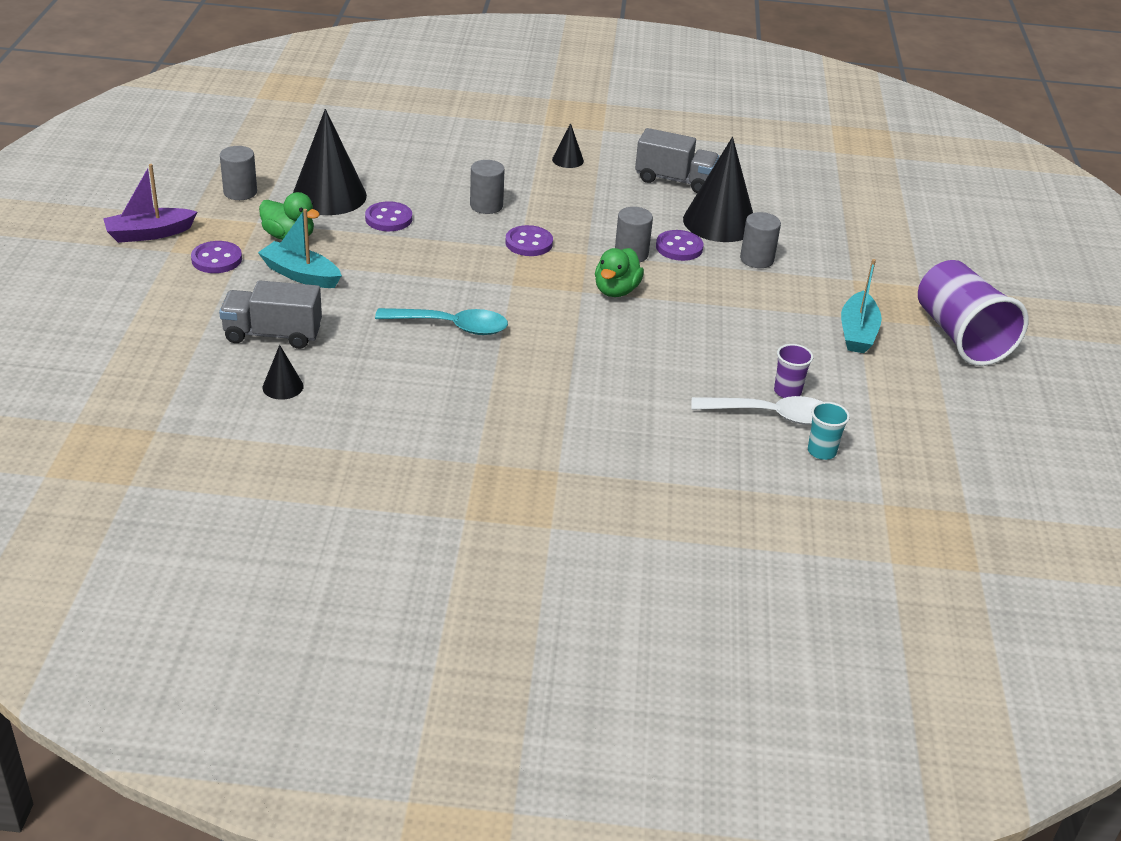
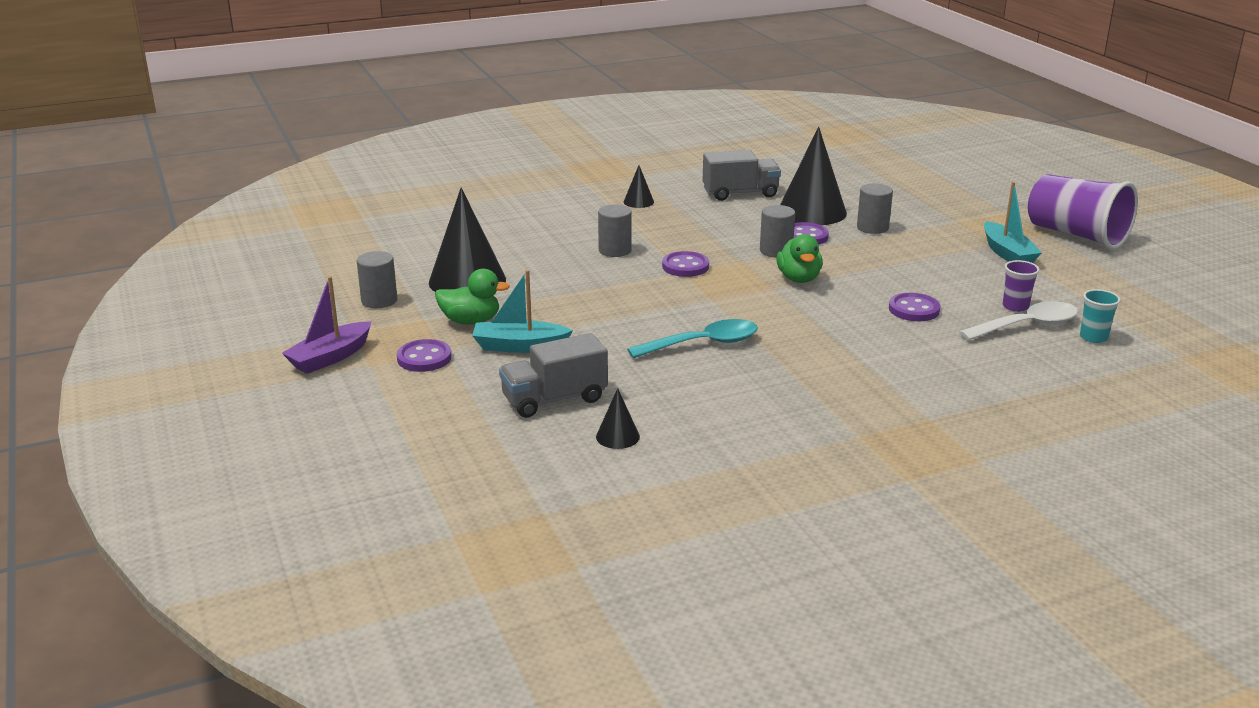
camera: 25 degrees left, 10 degrees down
purple button [365,201,412,231] -> purple button moved to [889,293,941,321]

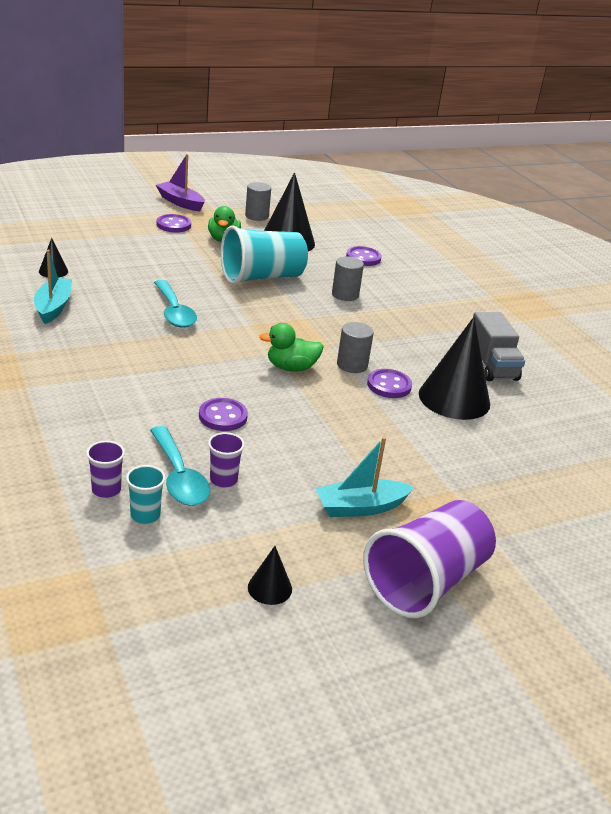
camera: 85 degrees right, 5 degrees up
turquoise boat [472,270,573,353] -> turquoise boat moved to [34,250,72,324]
grey truck [499,333,608,418] -> none
black cone [624,165,654,208] -> black cone moved to [248,546,292,605]
purple button [662,251,709,277] -> purple button moved to [346,246,382,266]
grey cylinder [857,183,893,234] -> none
white spoon [959,301,1078,341] -> turquoise spoon [150,426,210,506]
none -> purple cup [86,441,125,498]
none -> turquoise cup [220,225,308,285]

